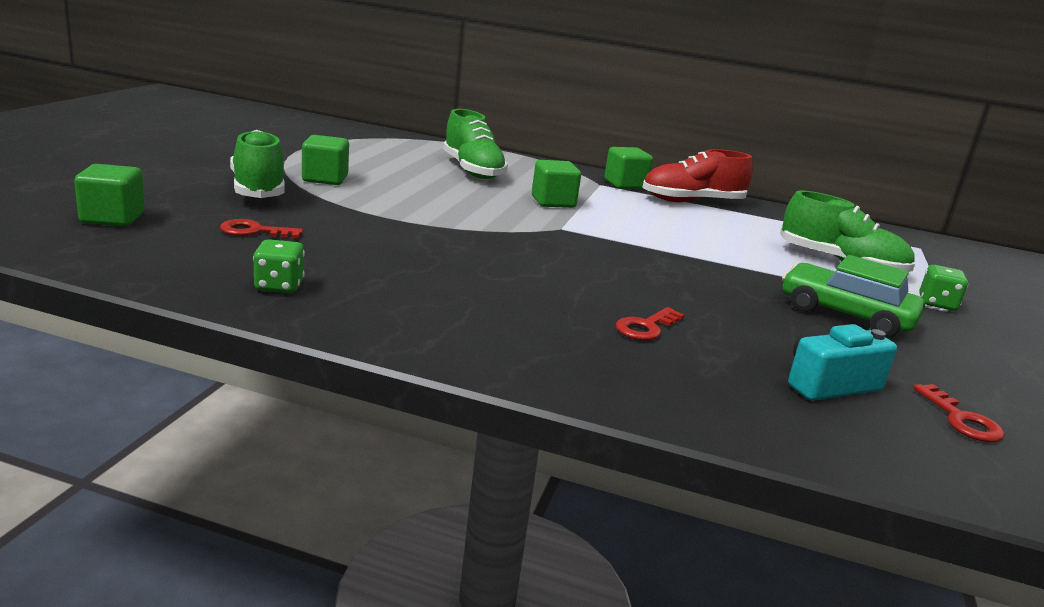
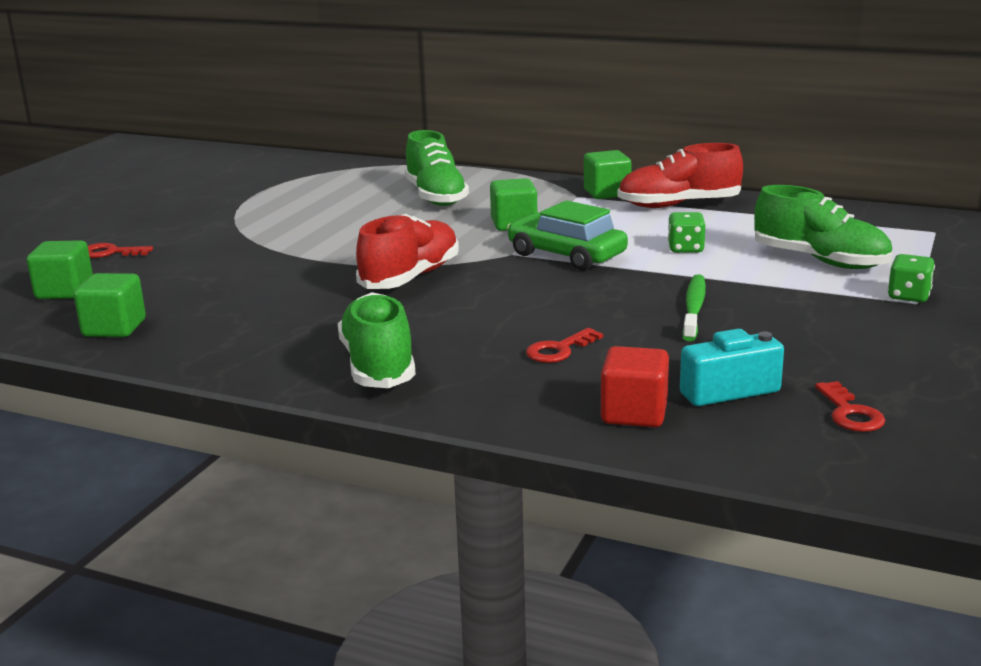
camera: 10 degrees right, 0 degrees up
red key [220,219,303,239] -> red key moved to [88,243,153,258]
green shoe [230,130,285,198] -> green shoe moved to [338,292,416,388]
green dice [253,239,305,293] -> green dice moved to [668,212,706,253]
green cube [302,135,349,185] -> green cube moved to [74,273,146,337]
green car [782,255,925,338] -> green car moved to [507,200,628,270]
none -> red shoe [356,214,459,289]
none -> red cube [601,346,669,427]
none -> green toothbrush [682,274,706,341]

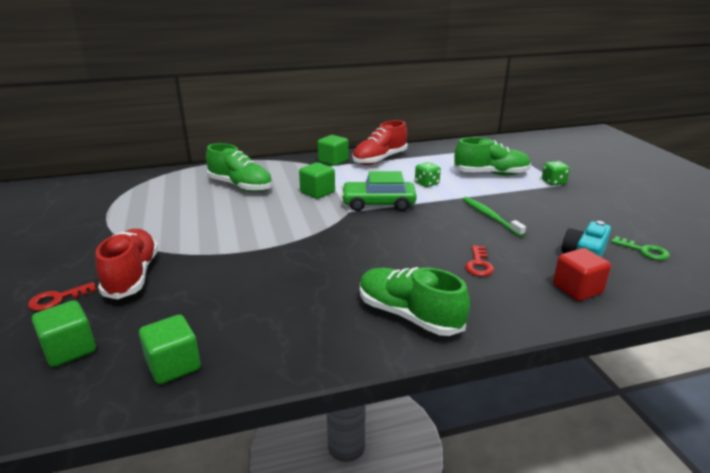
camera: 40 degrees left, 5 degrees up
red shoe [356,214,459,289] -> red shoe moved to [95,229,158,299]
red key [815,381,885,432] -> green key [611,236,670,260]

